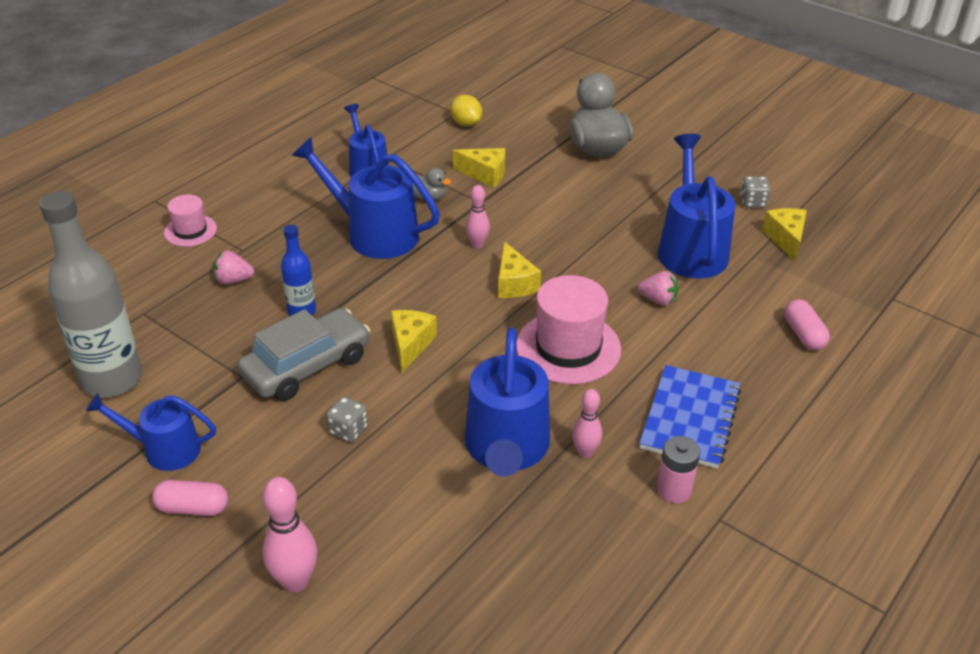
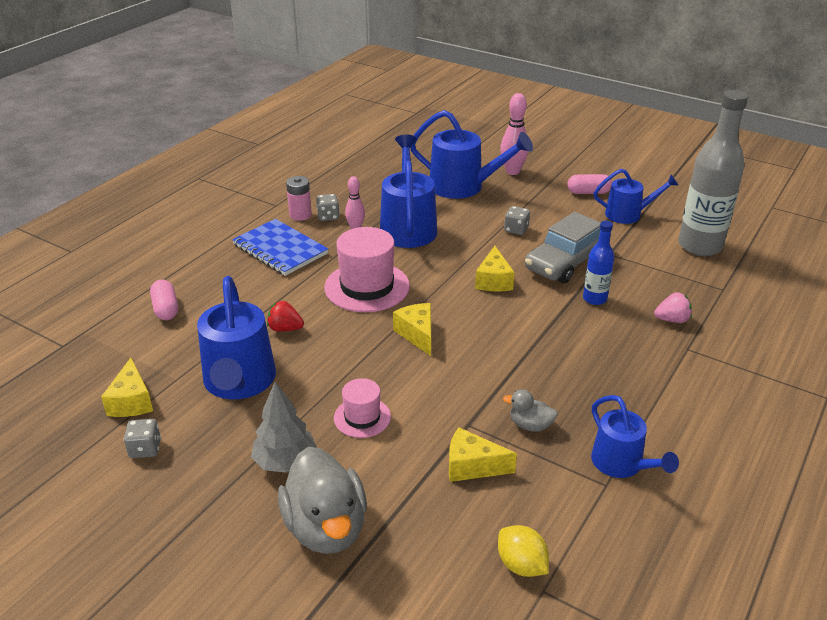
camera: 175 degrees right, 5 degrees down
pink hat [164,195,217,247] -> pink hat moved to [334,378,391,438]
blue watering can [292,138,440,259] -> blue watering can moved to [410,110,533,199]
pink bowling pin [466,185,490,248] -> none
pink strawberry [638,271,678,306] -> red strawberry [267,301,304,332]
blue notebook [639,365,741,469] -> blue notebook turned 60 degrees counterclockwise [232,219,328,276]
none -> grey tree [251,382,317,473]
none -> grey dice [316,194,340,221]

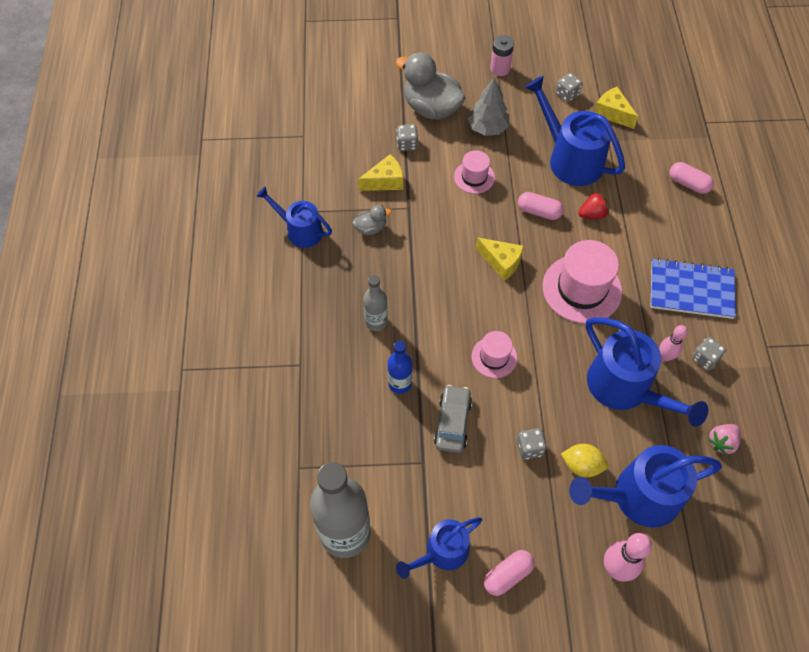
camera: 145 degrees right, 25 degrees up
pink battery [286,176,312,221] -> pink battery moved to [490,35,514,76]
yellow cheese [475,246,515,292] -> pink hat [471,331,517,378]
yellow lemon [498,525,549,577] -> yellow lemon moved to [561,444,608,477]
grey car [525,212,601,284] -> grey car [434,385,472,453], size x0.66
pink strawberry [654,292,692,323] -> pink strawberry moved to [708,424,741,456]
none -> grey bottle [363,275,388,331]
none -> grey dice [397,124,418,151]
none -> pink capsule [518,192,564,220]

